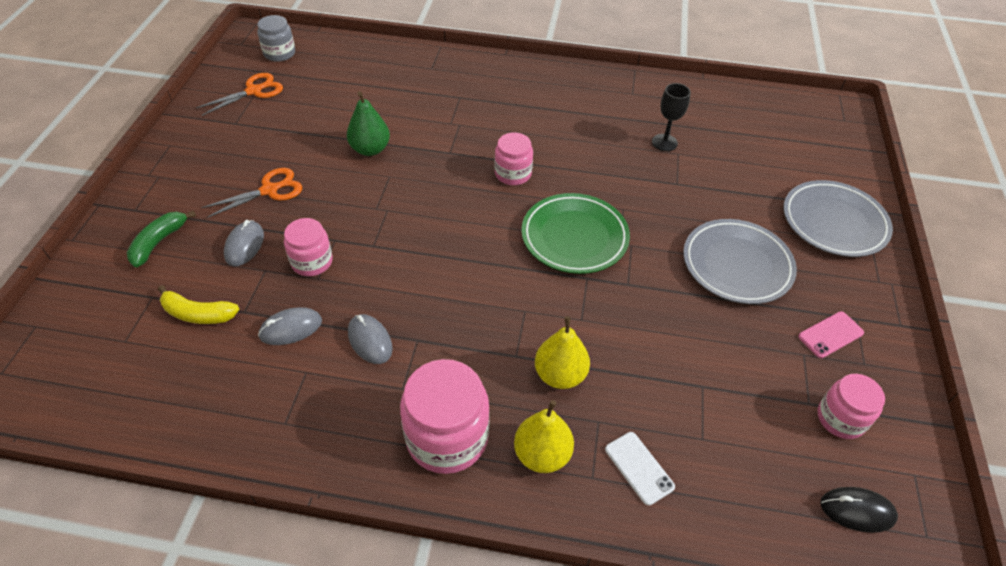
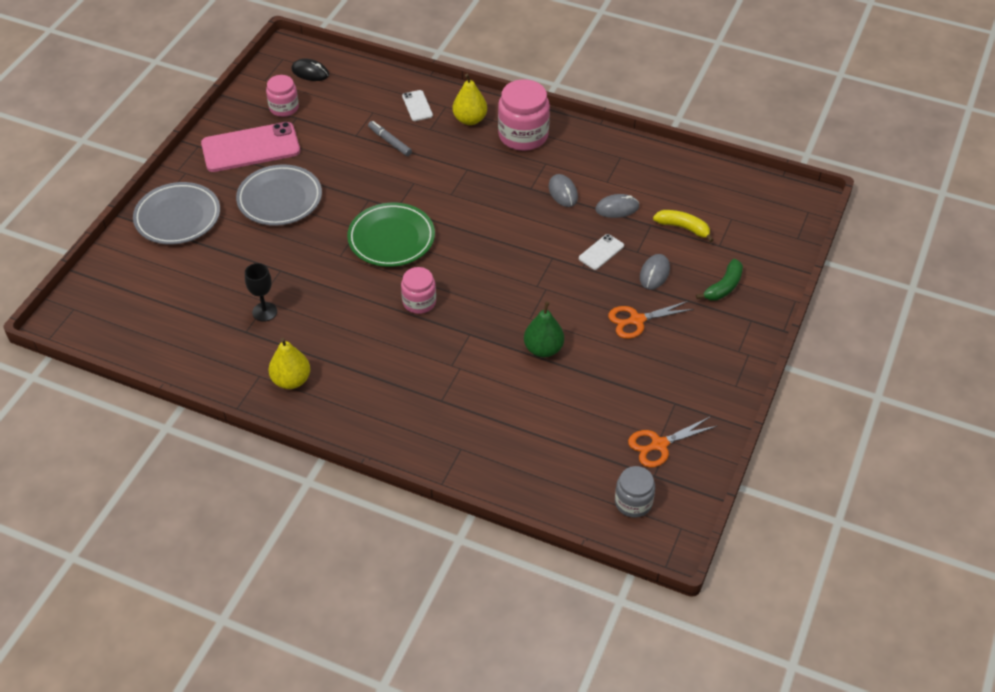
camera: 165 degrees left, 0 degrees up
pink jar [284,218,333,276] -> white phone [579,234,624,270]
yellow pear [535,316,590,389] -> yellow pear moved to [268,338,310,389]
pink phone [798,311,864,358] -> pink phone [201,122,300,172], size x2.16
none -> grey marker [368,121,412,156]

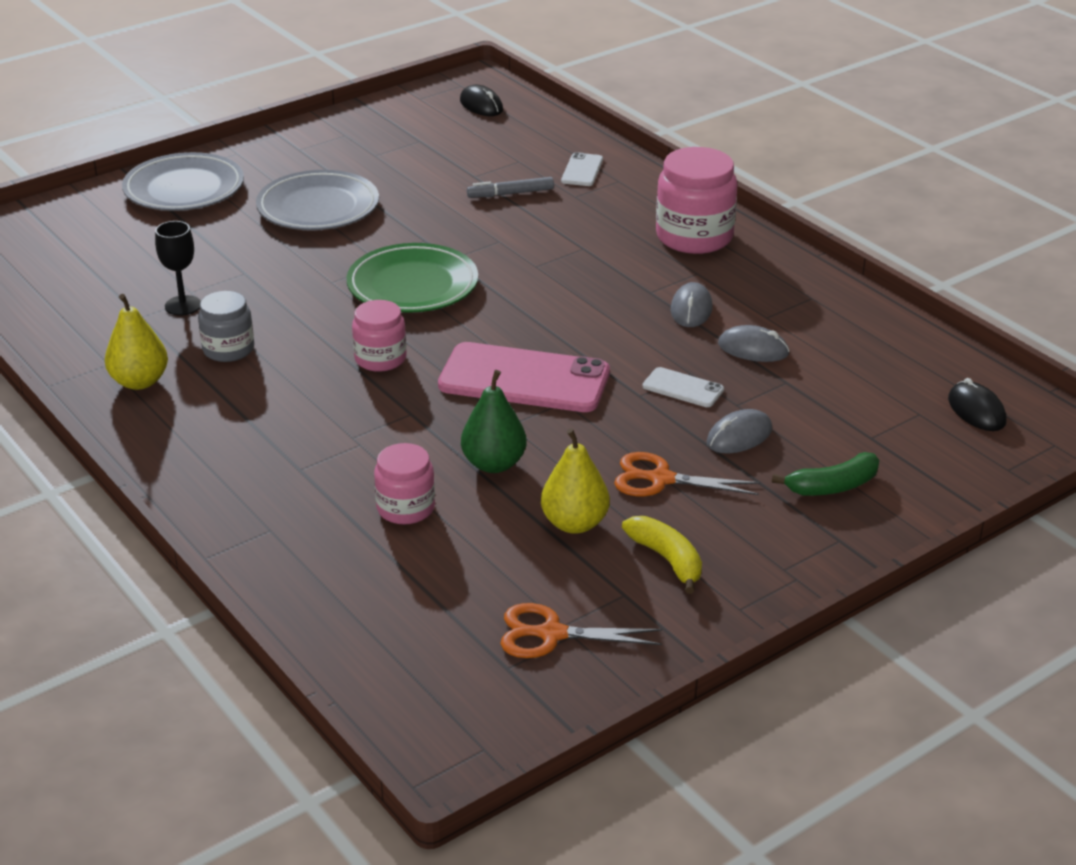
camera: 30 degrees right, 15 degrees down
pink phone [201,122,300,172] -> pink phone moved to [438,342,610,412]
pink jar [266,75,299,117] -> pink jar moved to [374,443,435,524]
grey marker [368,121,412,156] -> grey marker turned 90 degrees counterclockwise [467,177,554,198]
yellow pear [453,74,487,125] -> yellow pear moved to [541,428,610,534]
white phone [579,234,624,270] -> white phone turned 45 degrees clockwise [643,367,724,407]
grey jar [615,466,655,518] -> grey jar moved to [198,291,254,362]
yellow banana [653,210,714,243] -> yellow banana moved to [622,516,702,594]
none -> black mouse [948,378,1007,431]

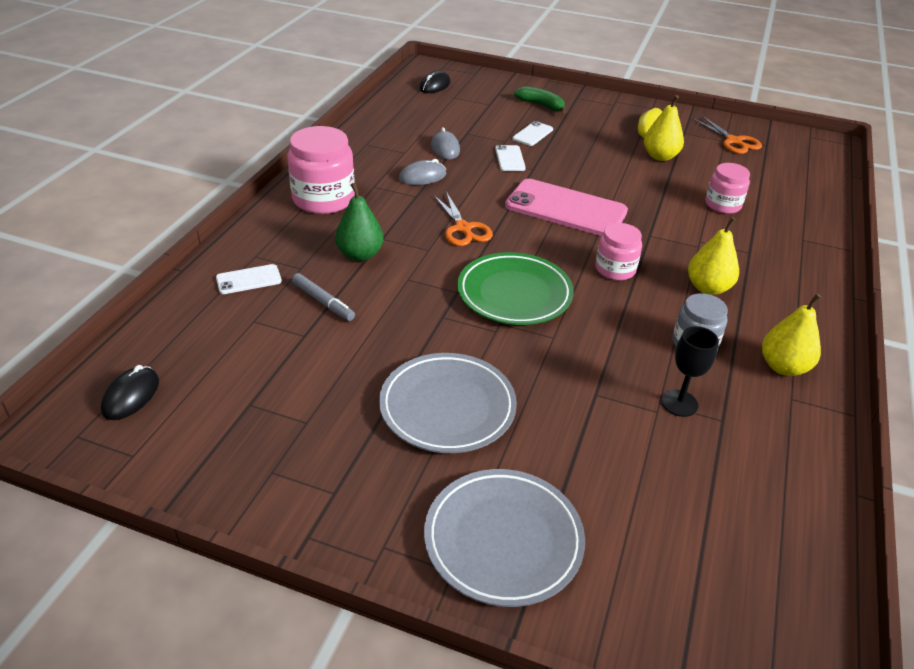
camera: 125 degrees left, 5 degrees up
pink phone [438,342,610,412] -> pink phone turned 45 degrees counterclockwise [505,179,628,236]
green pear [461,370,527,473] -> green pear moved to [335,183,384,261]
orange scissors [614,452,761,496] -> orange scissors moved to [433,192,493,246]
grey mouse [707,409,772,453] -> white phone [513,121,553,146]
none -> yellow pear [688,217,739,295]

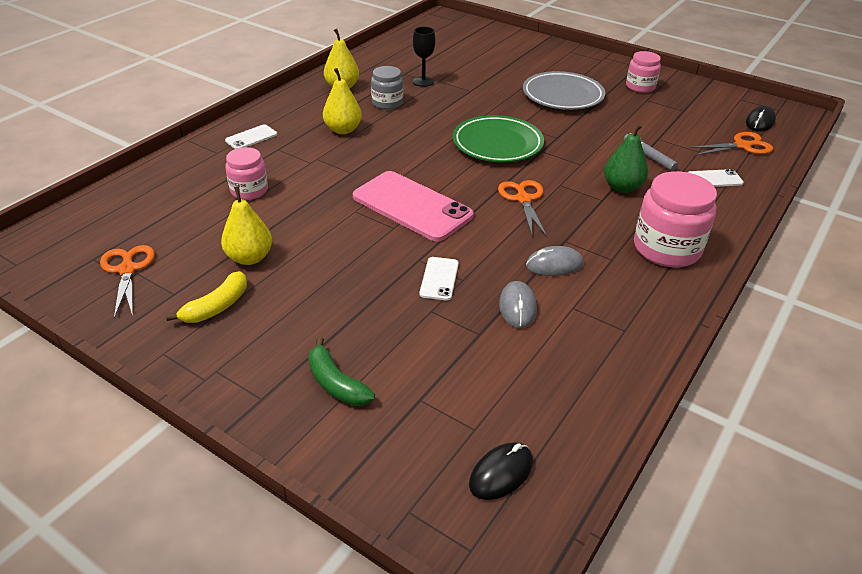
camera: 165 degrees left, 0 degrees up
grey plate [424,469,585,607] -> none
white phone [513,121,553,146] -> white phone moved to [225,124,277,149]
pink jar [596,223,642,281] -> pink jar moved to [626,51,661,93]
none -> orange scissors [689,132,773,155]

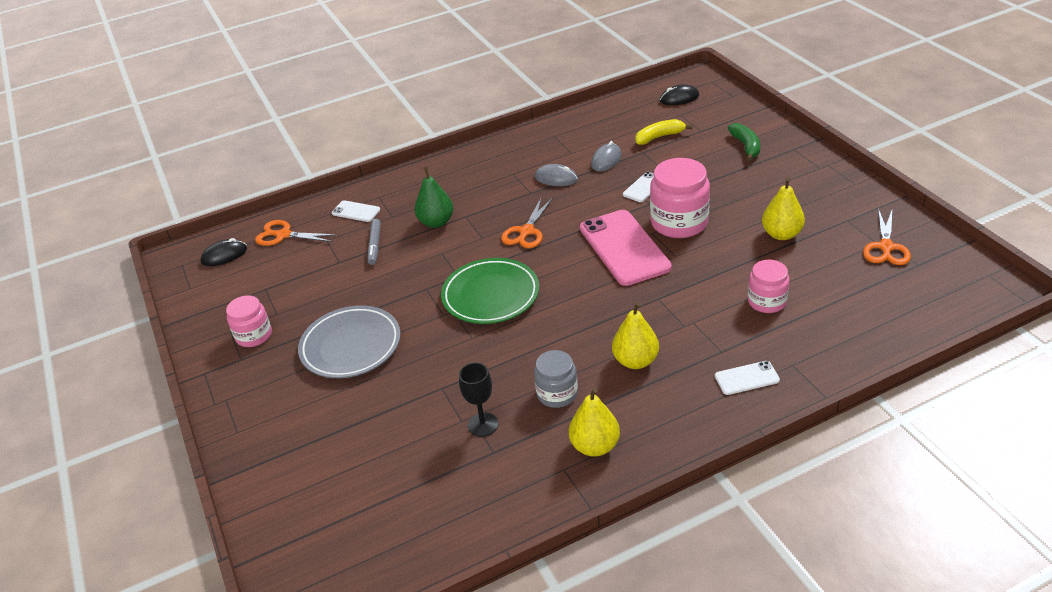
camera: 145 degrees left, 0 degrees up
yellow banana [166,271,247,323] -> yellow banana moved to [635,119,693,145]
pink jar [634,171,717,268] -> pink jar moved to [650,158,710,238]

